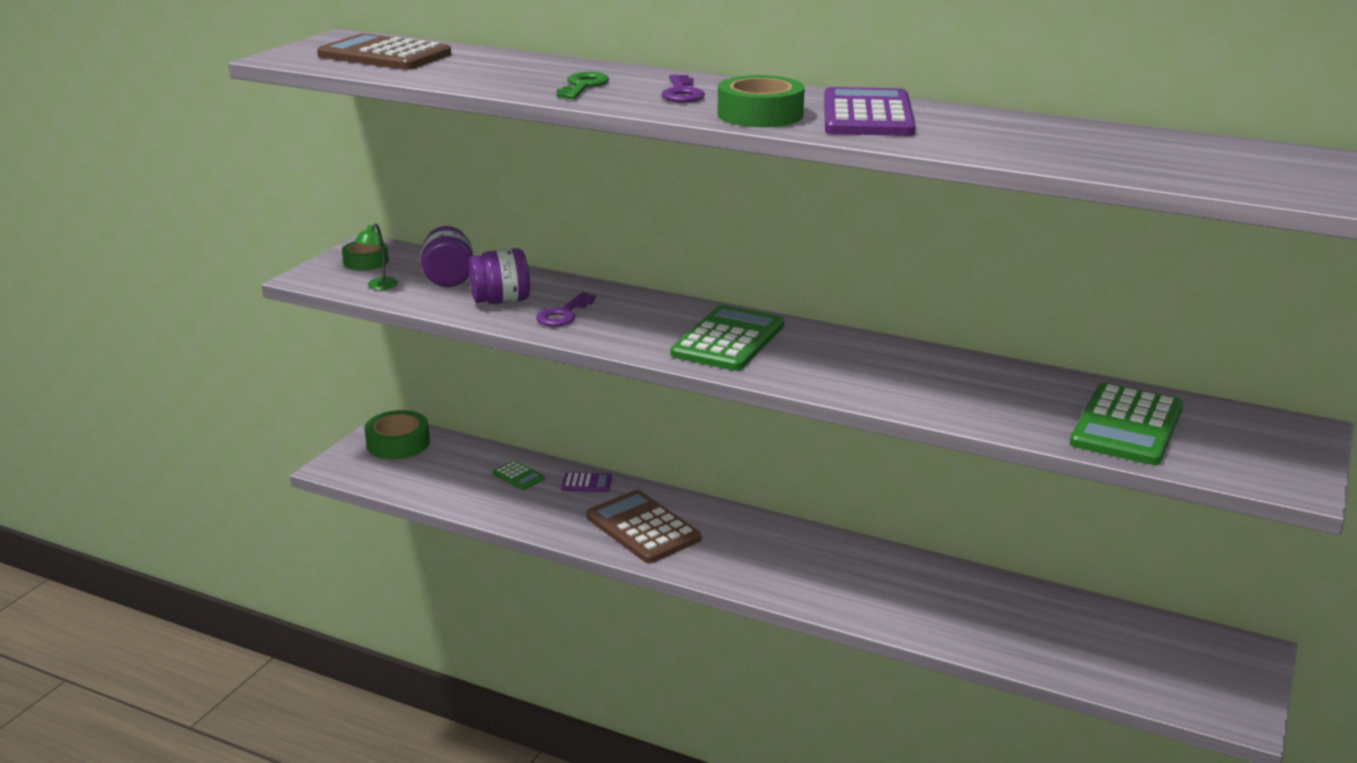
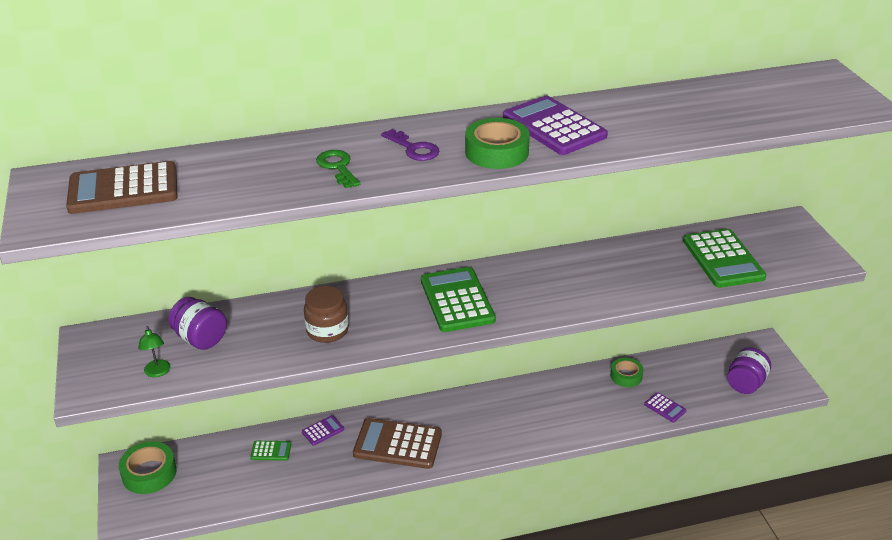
camera: 40 degrees left, 10 degrees up
green tape [342,242,389,270] -> green tape moved to [610,358,643,387]
purple jar [469,248,530,304] -> purple jar moved to [727,347,771,394]
purple key [536,292,596,326] -> brown jar [304,286,349,343]
none -> purple calculator [644,392,686,422]

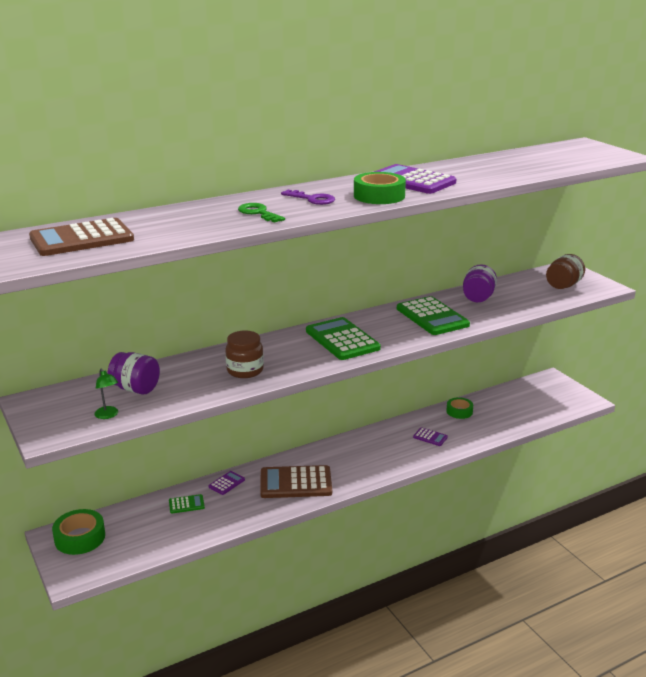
camera: 15 degrees left, 10 degrees down
purple calculator [644,392,686,422] -> purple calculator moved to [413,427,448,446]
green calculator [683,229,766,288] -> green calculator moved to [397,296,470,335]
purple jar [727,347,771,394] -> purple jar moved to [463,264,497,302]
none -> brown jar [546,254,585,289]

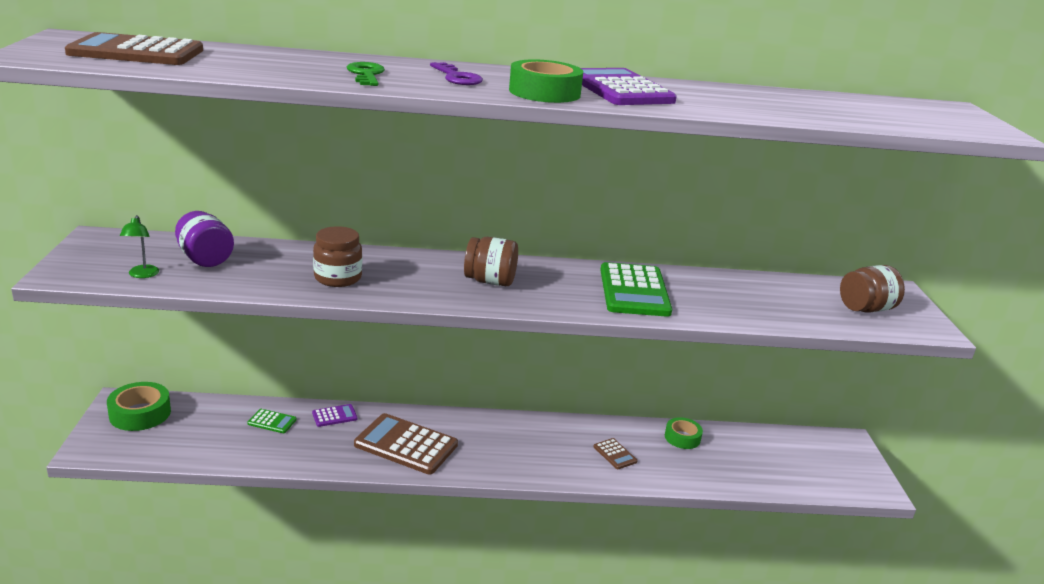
camera: 25 degrees right, 0 degrees up
green calculator [306,317,381,360] -> brown jar [464,237,518,286]
purple calculator [413,427,448,446] -> brown calculator [593,438,638,469]
purple jar [463,264,497,302] -> none

